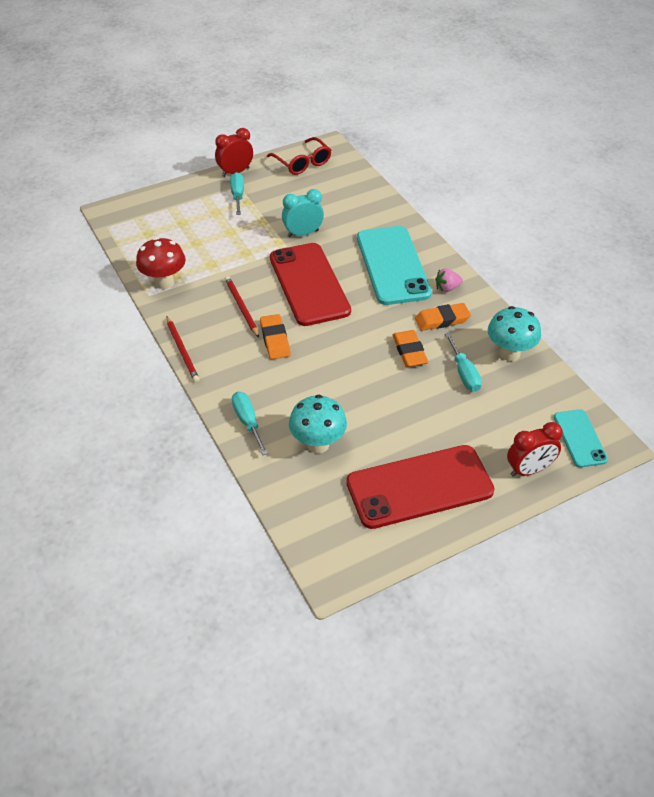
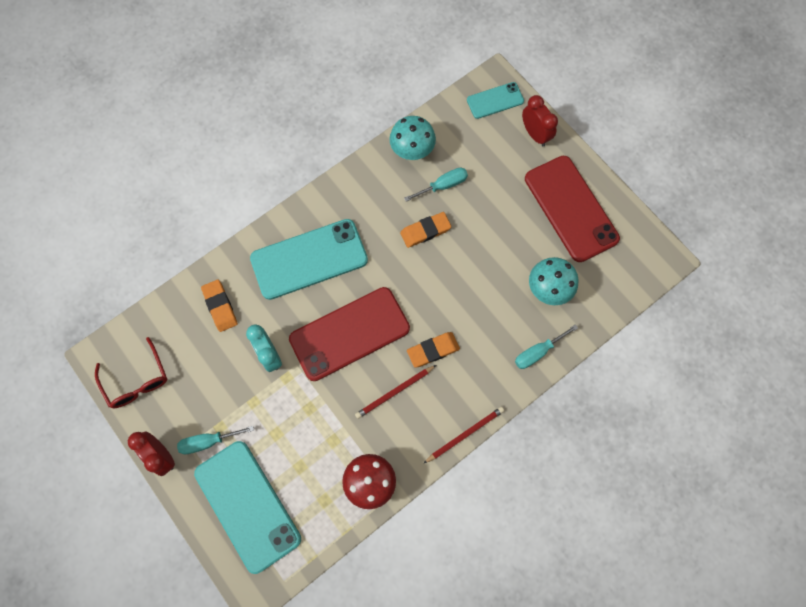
camera: 100 degrees left, 25 degrees up
red glasses [267,137,331,175] -> red glasses turned 105 degrees clockwise [95,337,168,409]
orange eraser [415,303,471,331] -> orange eraser moved to [201,280,238,332]
pink strawberry [435,268,463,292] -> none
none -> turquoise phone [194,441,301,574]

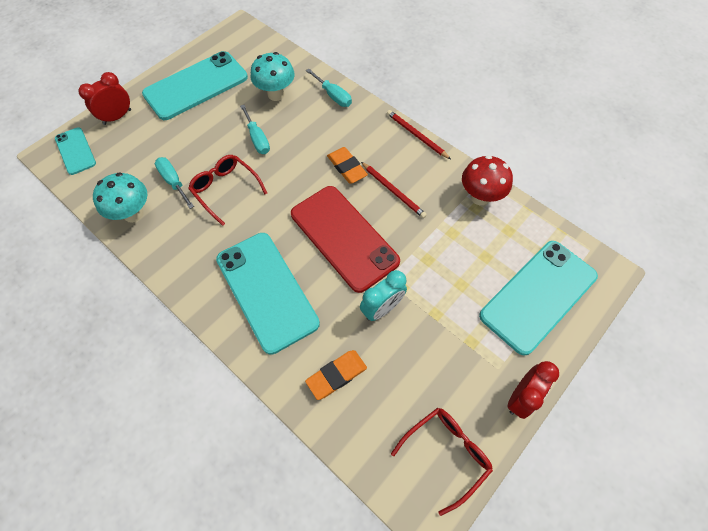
camera: 100 degrees left, 10 degrees down
turquoise screwdriver [177,426,254,454] -> turquoise screwdriver moved to [240,105,270,154]
orange eraser [400,212,451,248] -> red glasses [188,155,267,226]
red phone [525,156,620,262] -> turquoise phone [142,51,248,120]

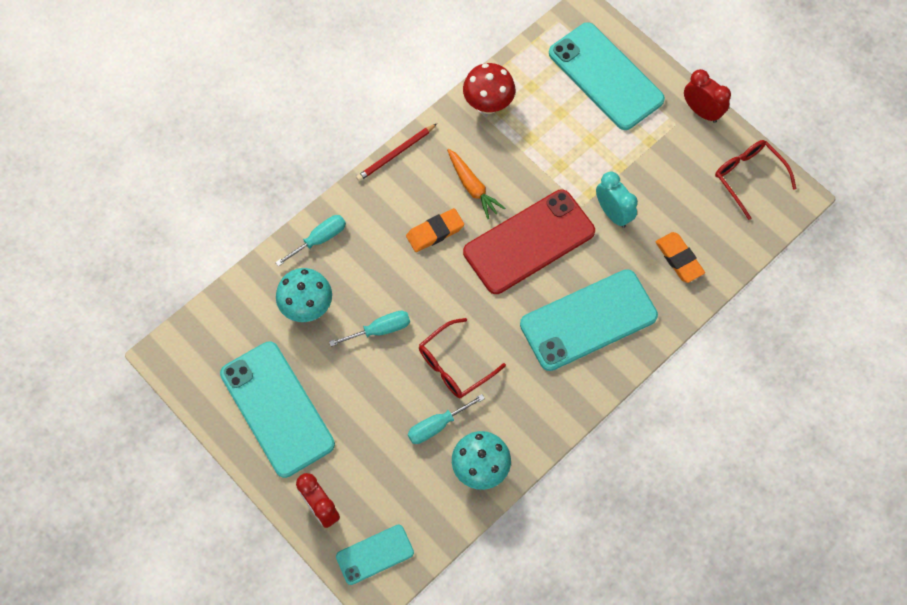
camera: 85 degrees left, 5 degrees up
red pencil [361,162,427,218] -> orange carrot [447,149,505,219]

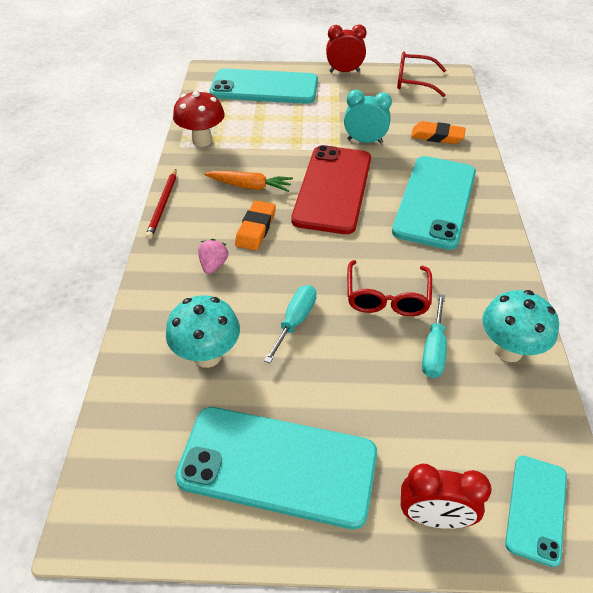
camera: 45 degrees left, 20 degrees down
turquoise screwdriver [275,215,346,267] -> none
none -> pink strawberry [198,239,228,274]

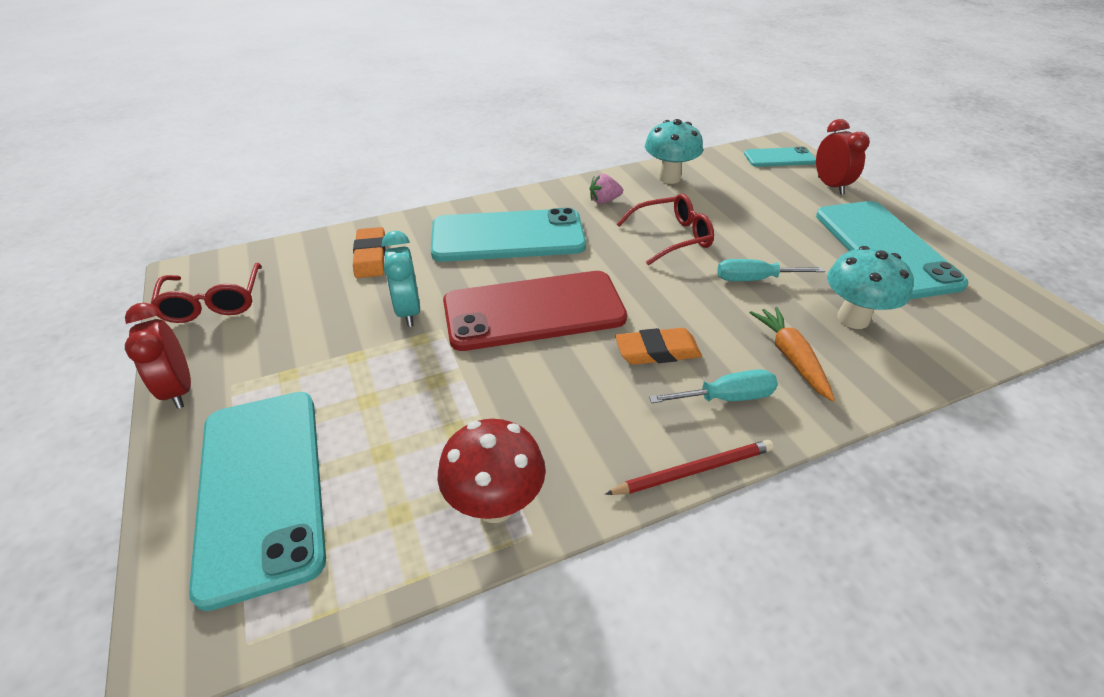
camera: 115 degrees left, 5 degrees down
pink strawberry [198,239,228,274] -> pink strawberry moved to [590,174,623,204]
orange carrot [204,171,293,192] -> orange carrot moved to [750,307,835,402]
turquoise screwdriver [422,294,447,378] -> turquoise screwdriver moved to [649,369,778,403]

